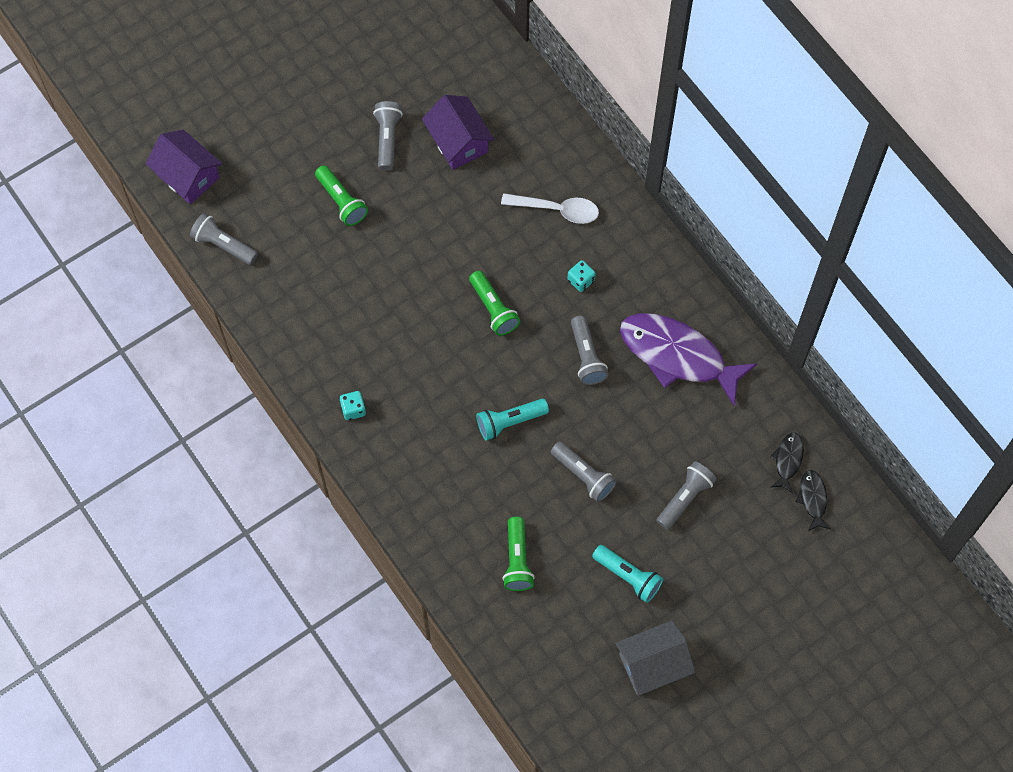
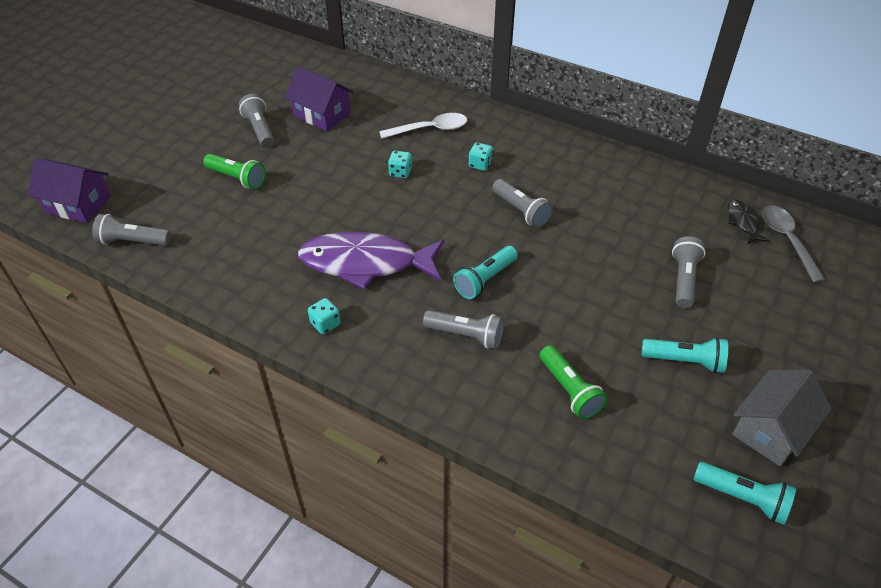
camera: 25 degrees left, 20 degrees down
green flashlight [469,271,520,336] -> none
grey flashlight [551,441,617,502] -> grey flashlight moved to [423,310,504,349]
purple fish [620,313,757,406] -> purple fish moved to [298,232,444,290]
black fish [796,470,831,531] -> grey spoon [762,206,825,283]
none -> turquoise dice [388,151,412,178]
none -> turquoise flashlight [694,462,796,525]

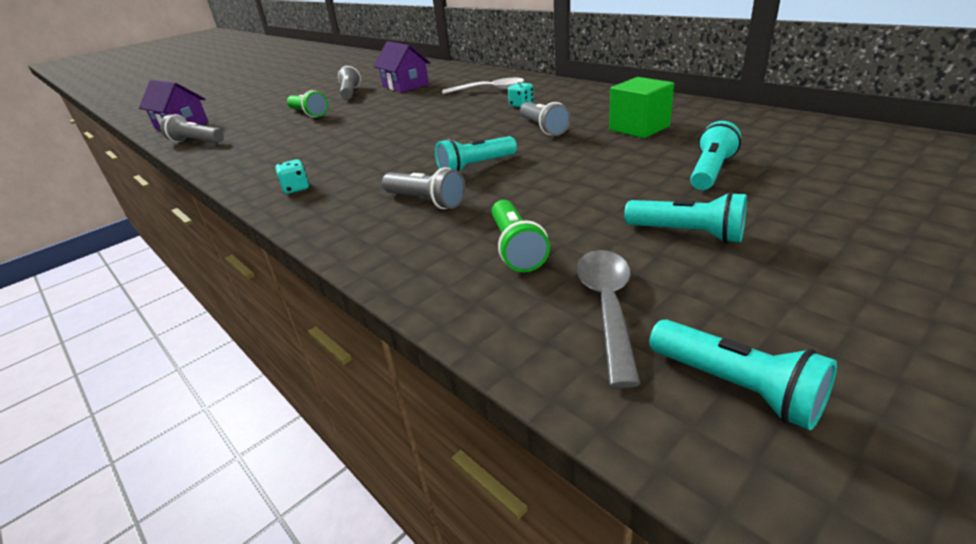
camera: 20 degrees right, 15 degrees down
purple fish [298,232,444,290] -> none
turquoise dice [388,151,412,178] -> none
grey flashlight [672,236,706,308] -> turquoise flashlight [690,121,741,190]
black fish [728,200,769,244] -> none
grey house [732,369,832,467] -> none
grey spoon [762,206,825,283] -> grey spoon moved to [576,250,640,388]
none -> green cube [609,77,674,138]

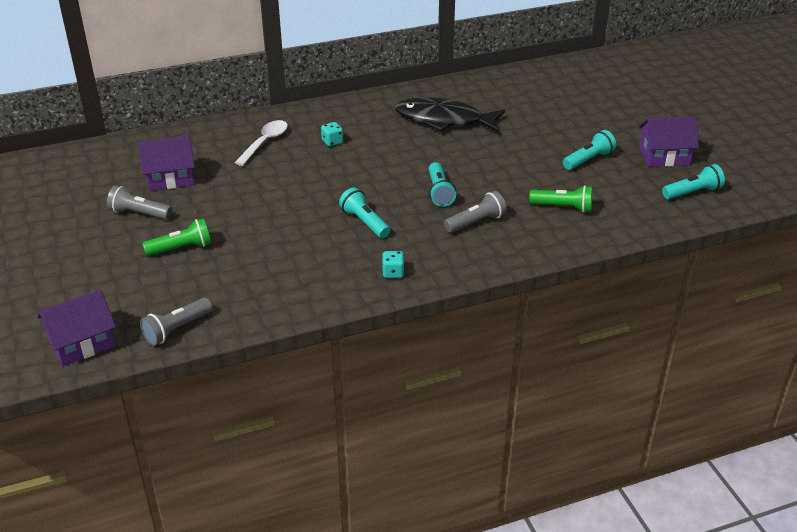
camera: 70 degrees left, 5 degrees up
grey flashlight [520,102,571,136] -> none
grey spoon [576,250,640,388] -> none
green cube [609,77,674,138] -> black fish [395,97,505,132]
turquoise flashlight [690,121,741,190] -> turquoise flashlight moved to [339,187,390,238]
none -> purple house [639,117,699,166]

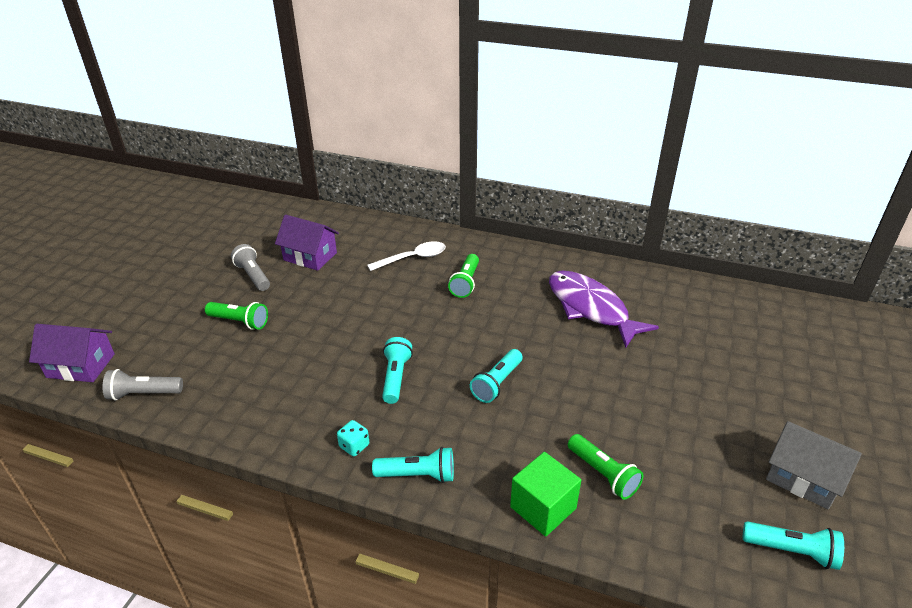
camera: 40 degrees right, 0 degrees up
turquoise dice [321,122,343,146] -> green flashlight [448,254,479,298]
black fish [395,97,505,132] -> purple fish [549,271,659,348]
grey flashlight [444,191,507,233] -> none
turquoise flashlight [563,130,616,170] -> turquoise flashlight moved to [372,447,454,483]
purple house [639,117,699,166] -> grey house [766,421,862,509]
none -> green cube [510,452,581,537]

